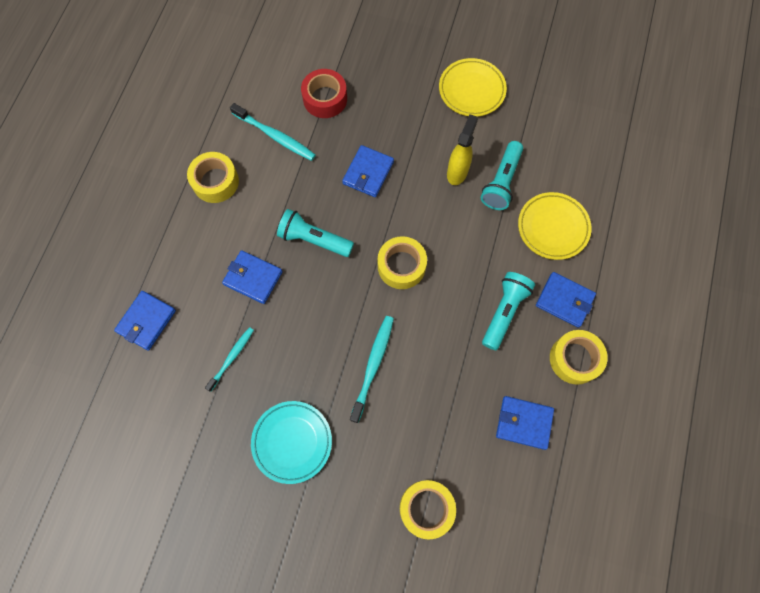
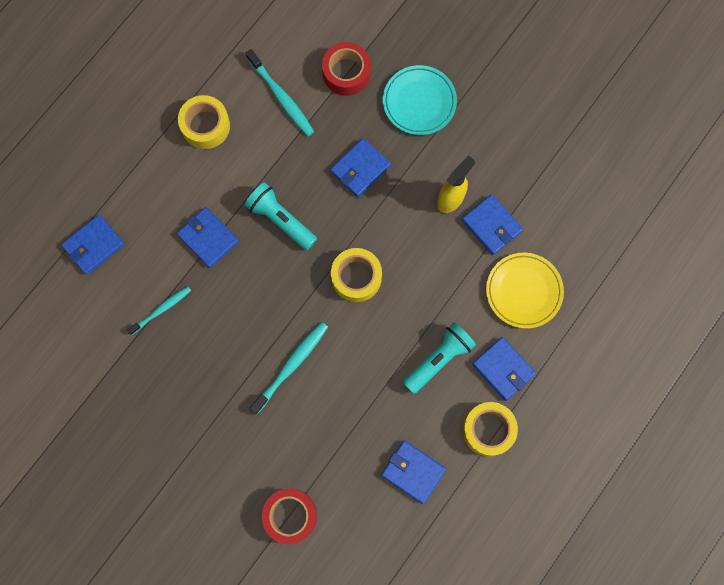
camera: 20 degrees right, 5 degrees up
turquoise plate [251,401,332,484] -> turquoise plate moved to [383,65,457,135]
yellow tape [400,480,456,539] -> red tape [262,489,317,544]
yellow plate [439,58,507,117] -> none
turquoise flashlight [481,141,523,210] -> blue wallet [462,194,523,255]

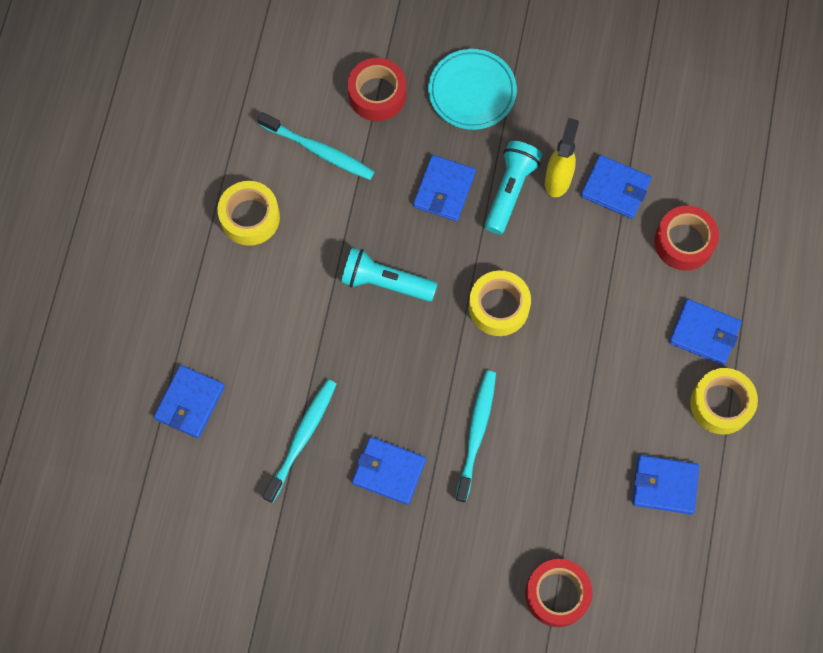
camera: 25 degrees left, 5 degrees down
turquoise toothbrush [127,286,191,335] -> turquoise toothbrush [263,379,336,503], size x1.50
blue wallet [177,207,239,268] -> blue wallet moved to [352,437,426,505]
turquoise flashlight [403,322,476,394] -> turquoise flashlight moved to [485,141,542,234]
yellow plate [486,253,564,329] -> red tape [654,206,719,271]

